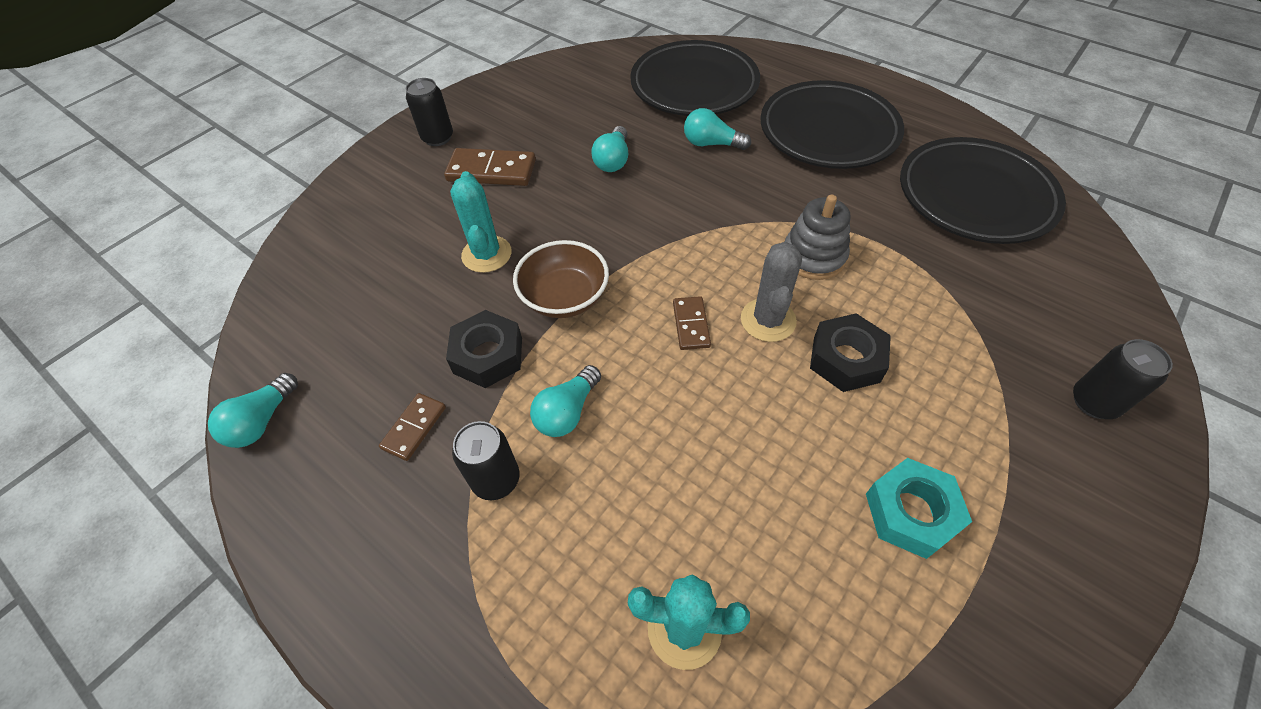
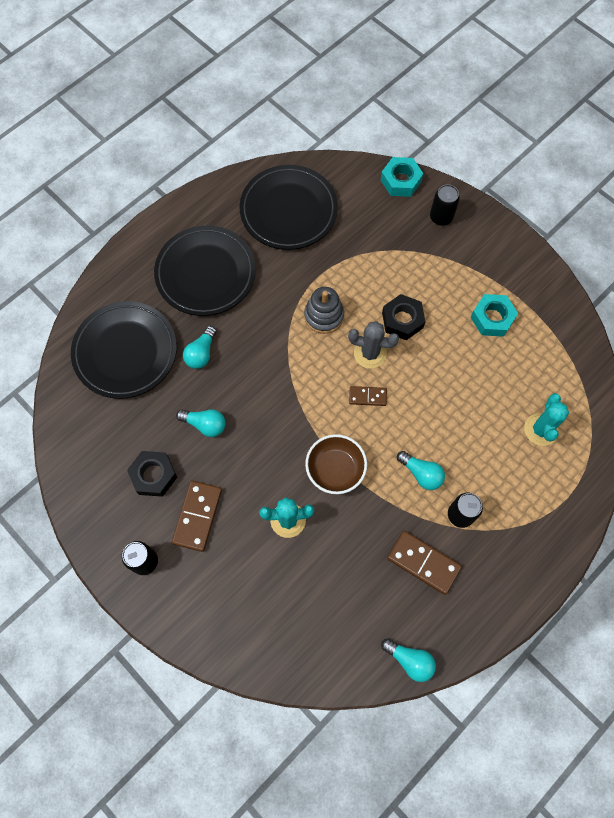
camera: 85 degrees left, 15 degrees up
brown domino [379,393,446,461] -> brown domino [387,531,462,595], size x1.69
black nut [446,310,522,388] -> black nut moved to [127,451,177,497]
none -> turquoise nut [381,157,424,197]

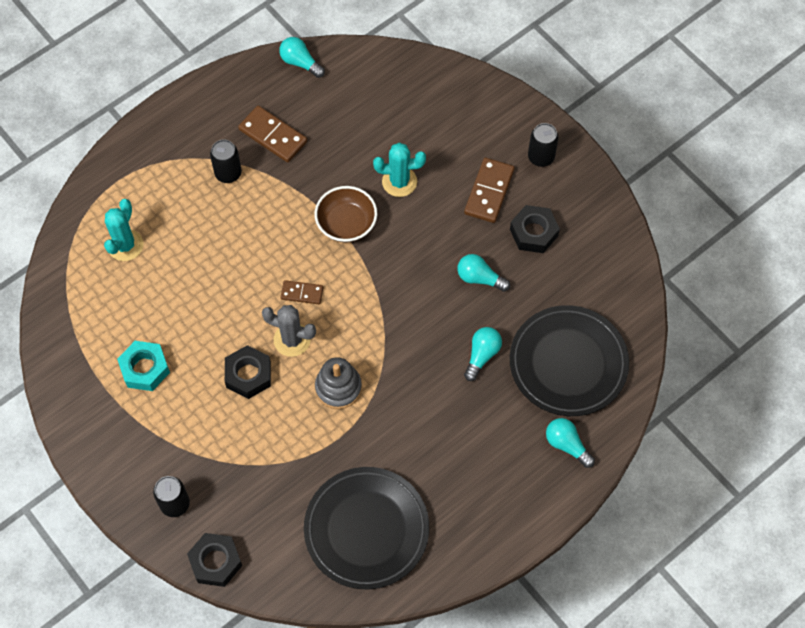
camera: 175 degrees left, 5 degrees down
black plate [154,225,256,316] -> none
turquoise nut [381,157,424,197] -> black nut [187,533,242,587]
turquoise light bulb [397,451,445,490] -> turquoise light bulb moved to [546,418,595,468]

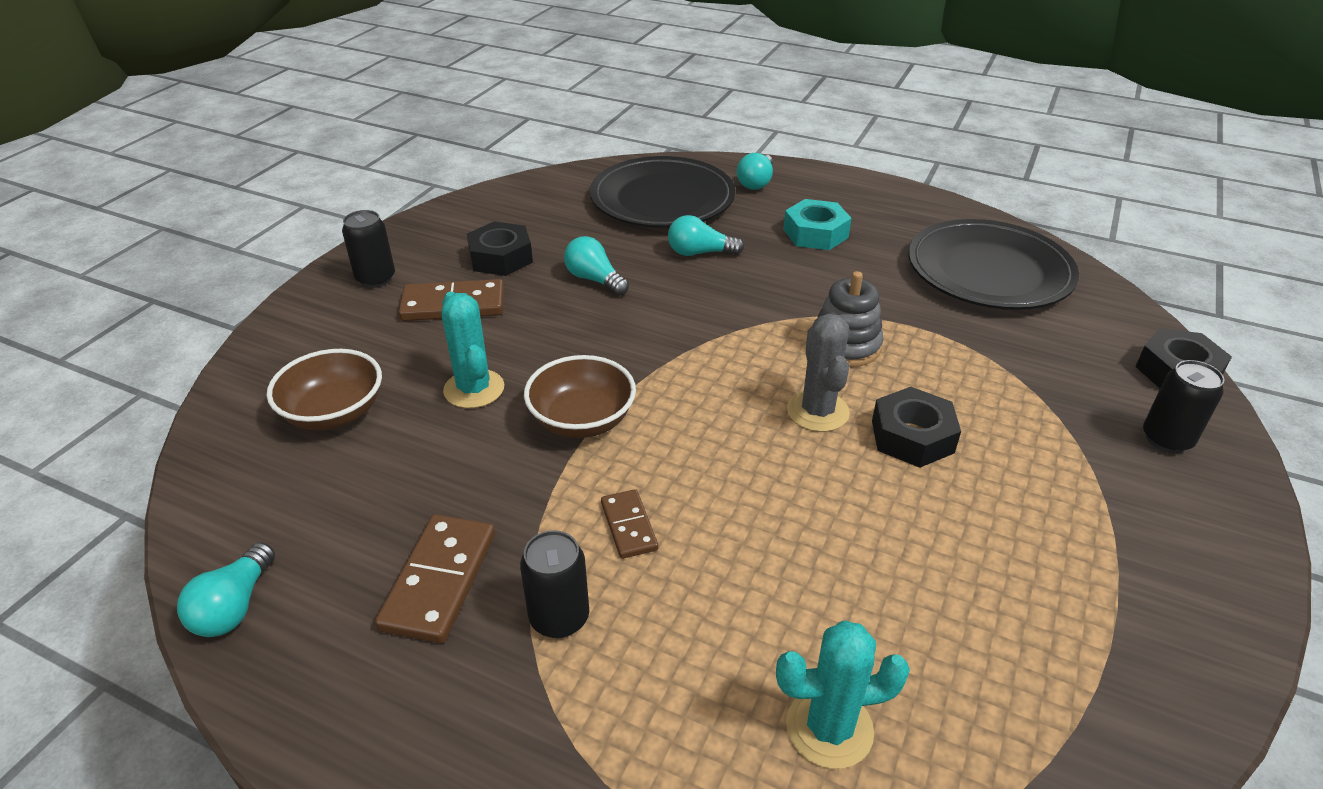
camera: 115 degrees left, 25 degrees down
turquoise nut [117,341,170,391] -> turquoise nut moved to [783,199,852,250]
brown domino [281,280,323,304] -> brown domino moved to [601,489,658,559]
turquoise light bulb [457,254,510,292] -> turquoise light bulb turned 135 degrees clockwise [564,236,629,296]
none -> brown bowl [267,349,382,430]

